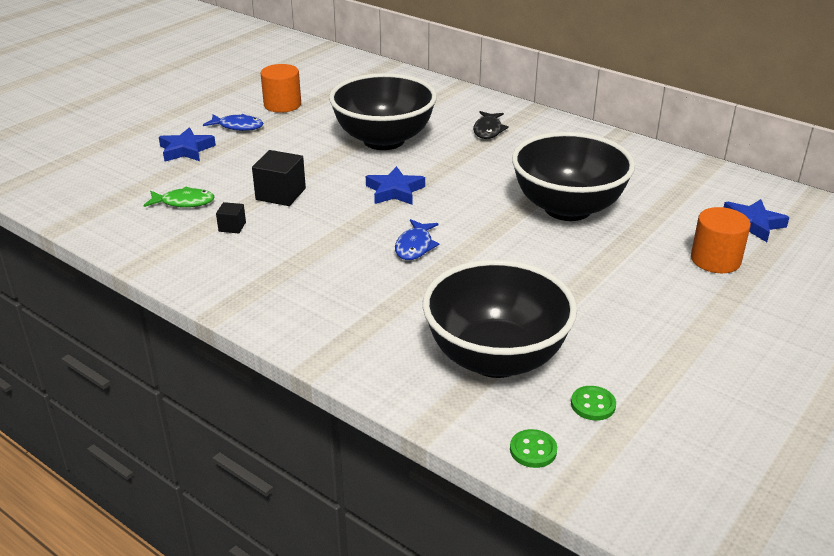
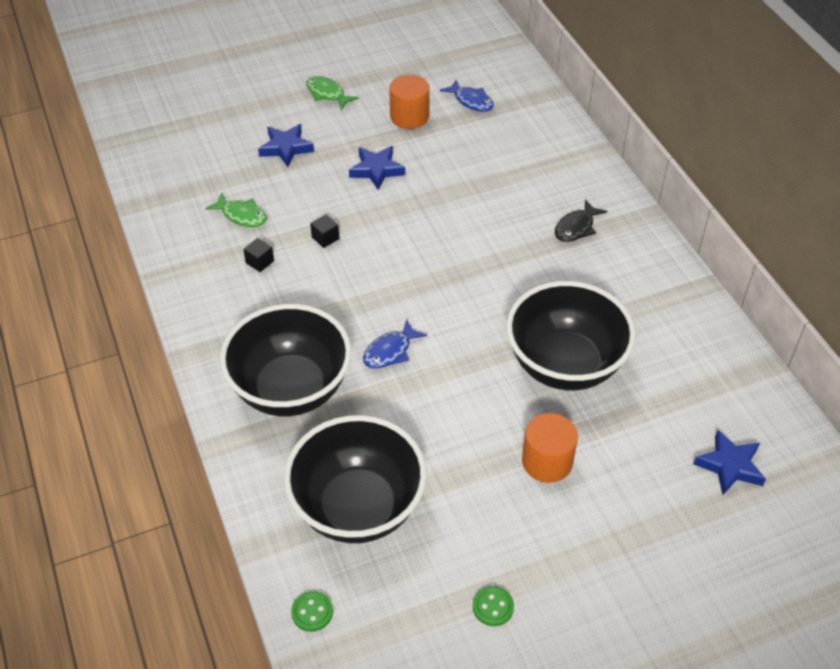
camera: 30 degrees right, 15 degrees up
blue fish [203,114,263,131] -> blue fish moved to [440,80,494,112]
black cube [252,150,306,206] -> black cube [310,214,339,248], size x0.54
black bowl [329,73,437,150] -> black bowl moved to [220,304,352,416]
blue star [366,166,425,205] -> blue star moved to [349,146,405,190]
green button [571,386,616,421] -> green button moved to [473,586,514,626]
orange cylinder [691,207,751,273] -> orange cylinder moved to [522,413,578,483]
none -> green fish [306,76,359,110]

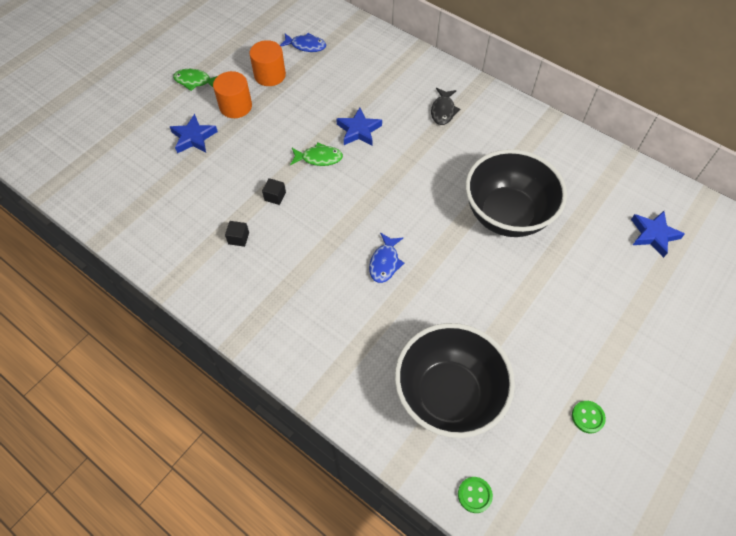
camera: 30 degrees left, 10 degrees up
green fish [205,193,267,227] -> green fish moved to [290,143,343,166]
black bowl [220,304,352,416] -> none
blue star [349,146,405,190] -> blue star moved to [336,108,382,146]
orange cylinder [522,413,578,483] -> orange cylinder moved to [213,71,252,118]

